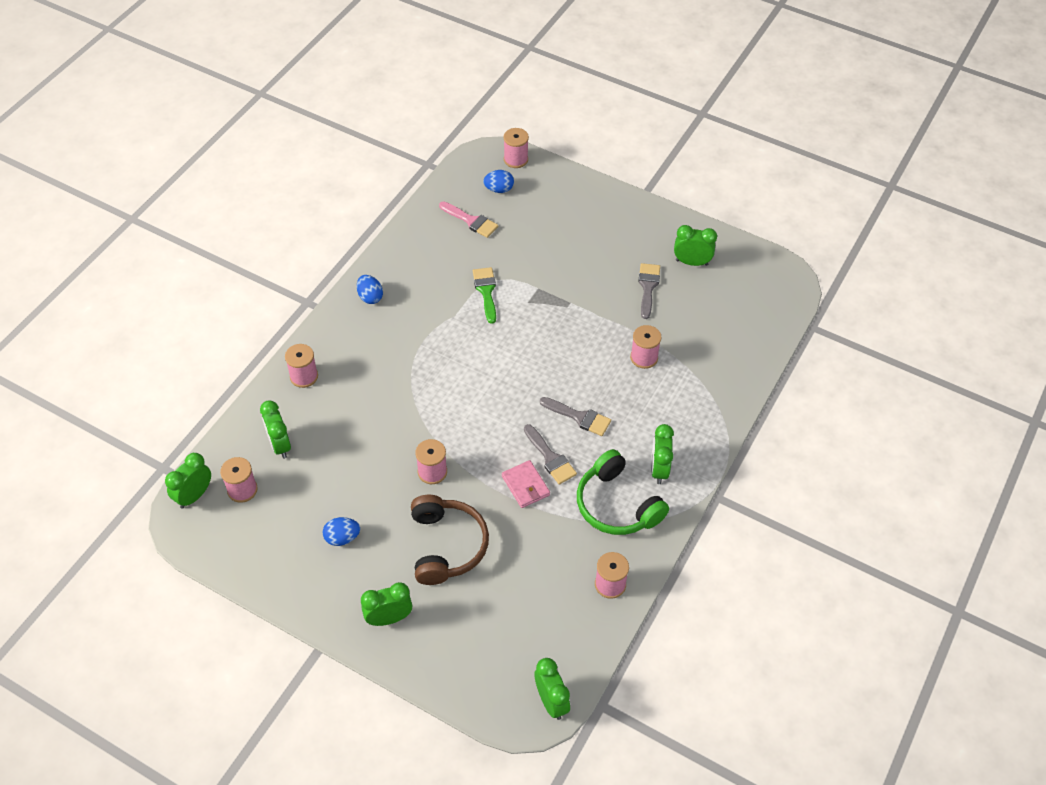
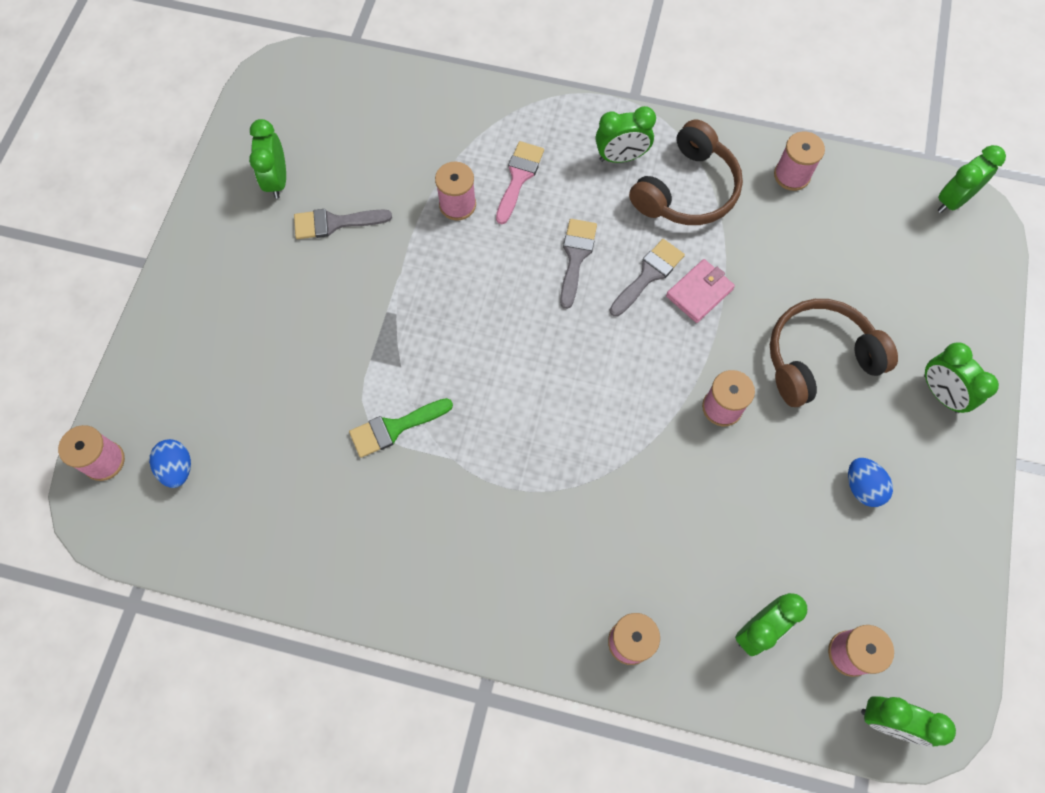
camera: 105 degrees left, 15 degrees up
blue egg [357,275,383,304] -> none
pink brush [439,201,498,238] -> pink brush moved to [496,141,544,224]
green headphones [577,449,669,535] -> brown headphones [629,120,743,225]

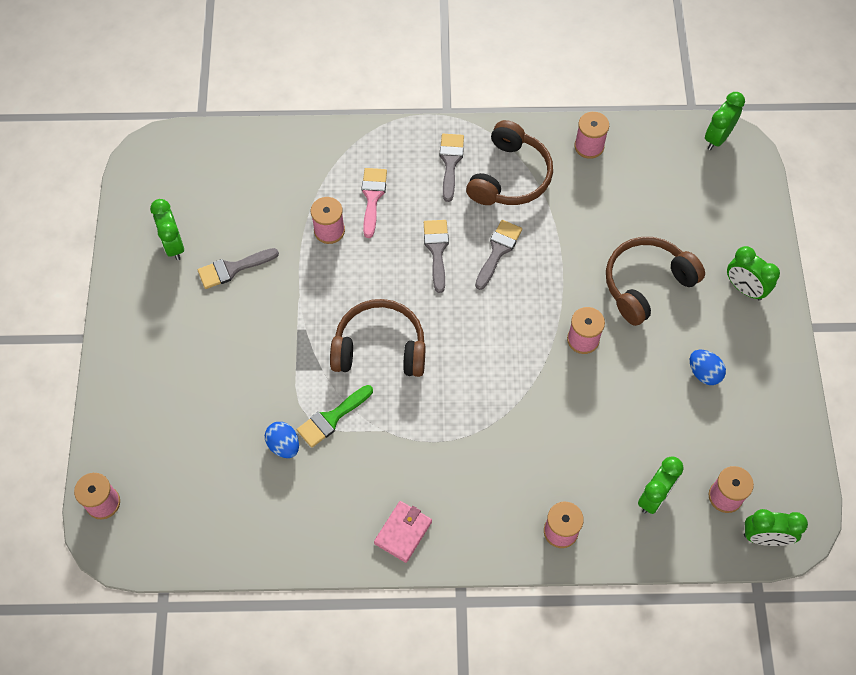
camera: 15 degrees left, 5 degrees down
blue egg [149,439,191,488] -> blue egg moved to [265,422,299,458]
green clock [596,106,656,163] -> grey brush [440,134,464,202]
pink wallet [666,259,735,323] -> pink wallet moved to [374,501,432,563]
none -> brown headphones [330,299,426,377]

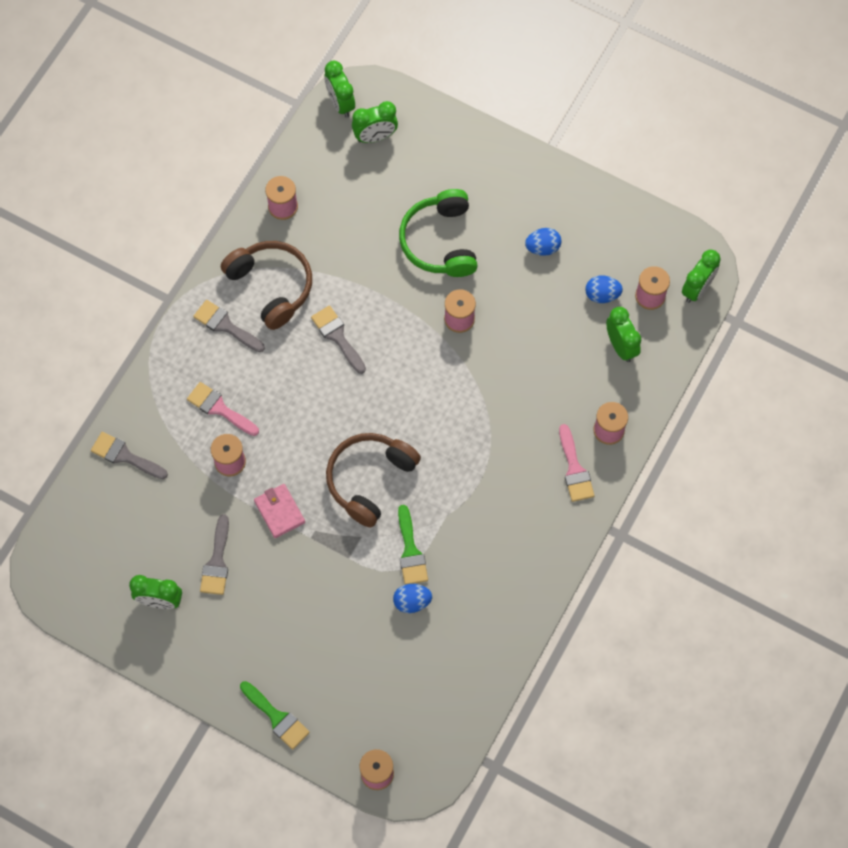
camera: 60 degrees left, 5 degrees up
pink wallet [374,501,432,563] -> pink wallet moved to [254,484,305,538]
grey brush [424,220,449,293] -> grey brush moved to [91,432,168,479]
brown headphones [606,237,705,326] -> green headphones [399,189,478,277]
green clock [727,246,780,301] -> green clock moved to [352,101,398,143]
none -> green brush [240,681,310,750]
none -> pink brush [559,424,595,502]
none -> blue egg [585,276,623,303]

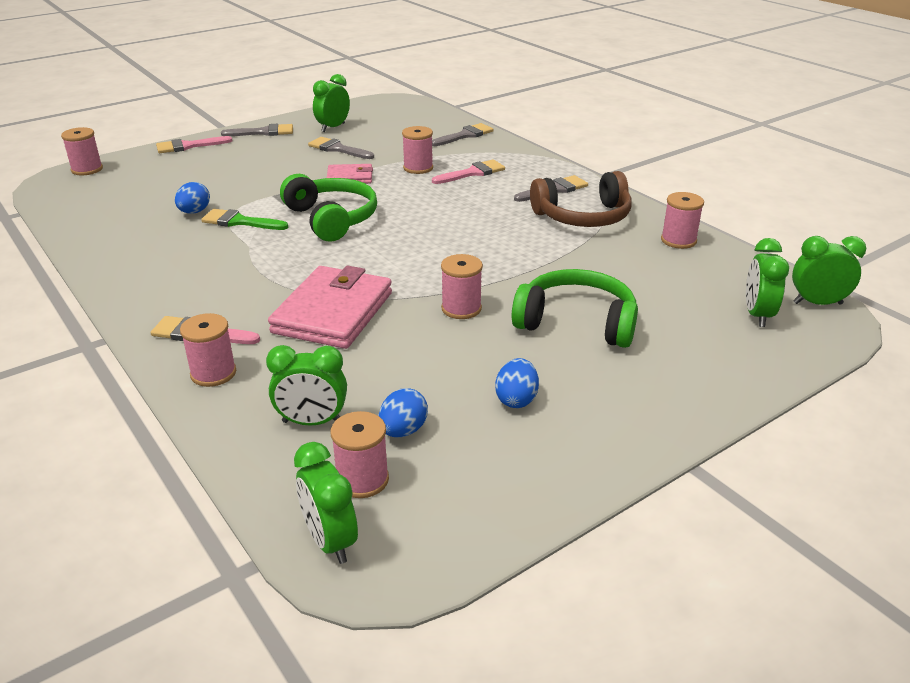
camera: 115 degrees right, 35 degrees down
green brush [240,681,310,750] -> pink brush [156,136,233,153]
grey brush [311,306,366,374] -> grey brush moved to [221,124,293,136]
brown headphones [326,433,421,528] -> green headphones [280,174,377,242]
none -> pink wallet [268,266,392,349]

